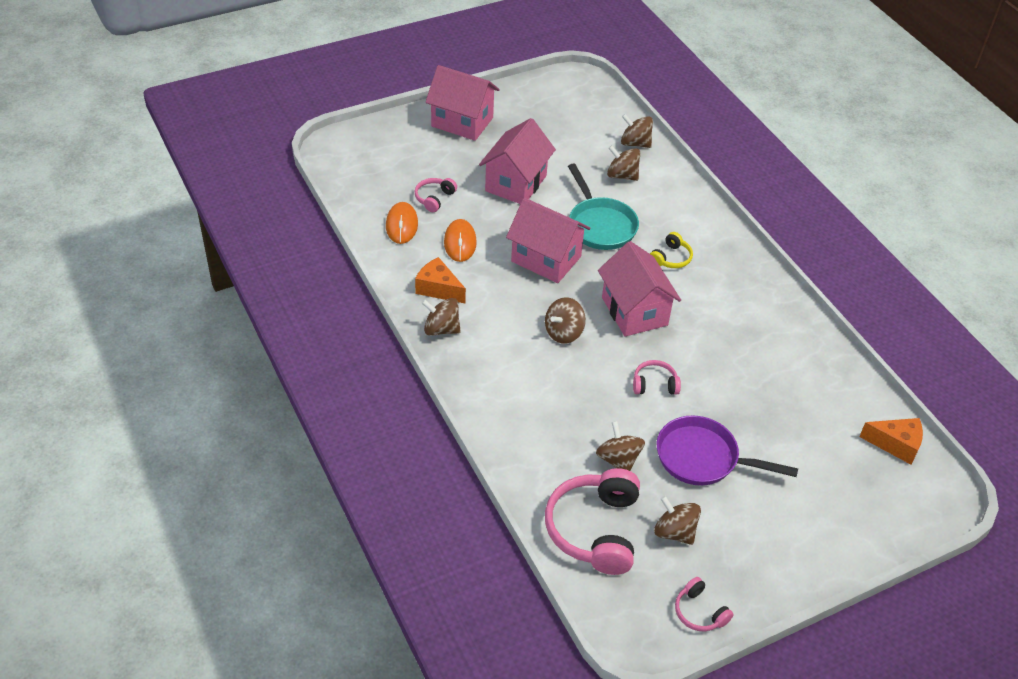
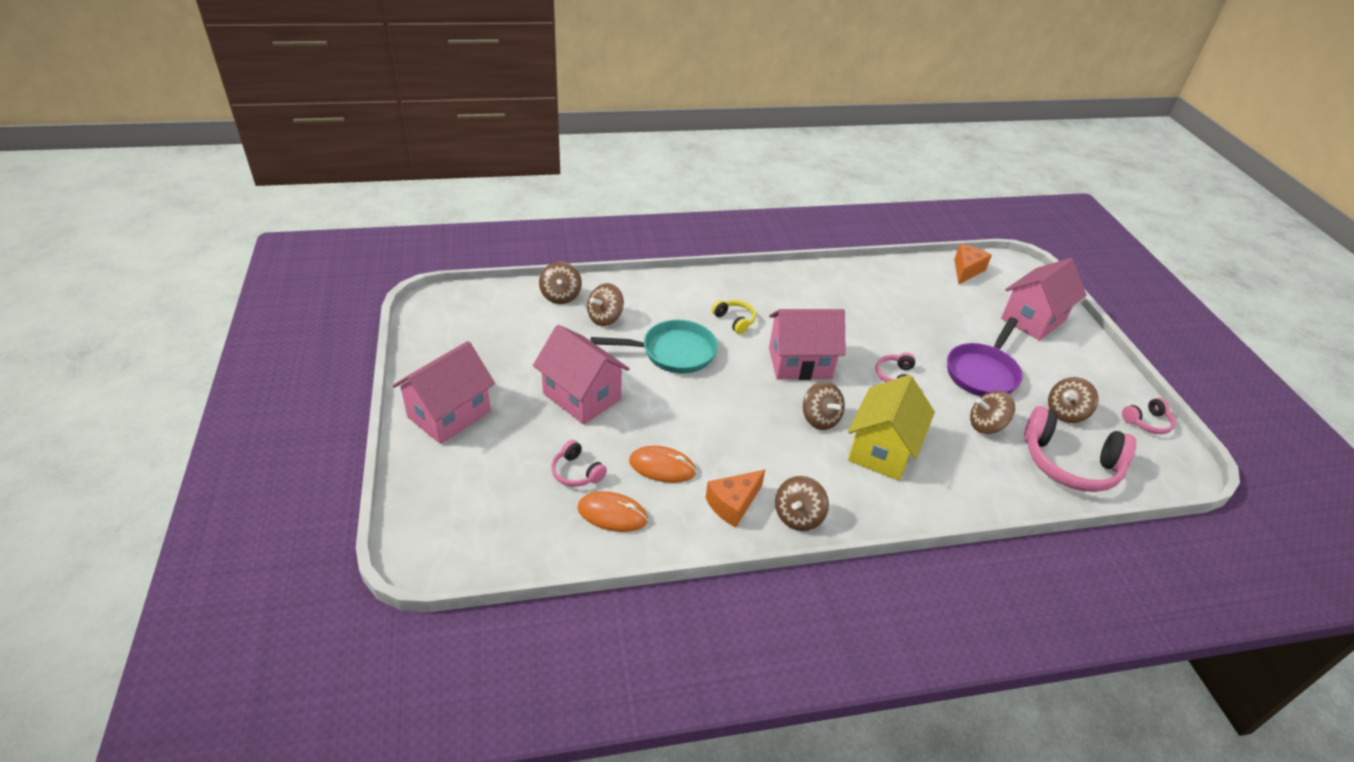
camera: 75 degrees left, 5 degrees down
pink house [506,198,590,283] -> pink house moved to [1001,258,1087,341]
brown spinning top [621,114,653,148] -> brown spinning top turned 45 degrees counterclockwise [539,261,582,304]
none -> yellow house [848,375,935,481]

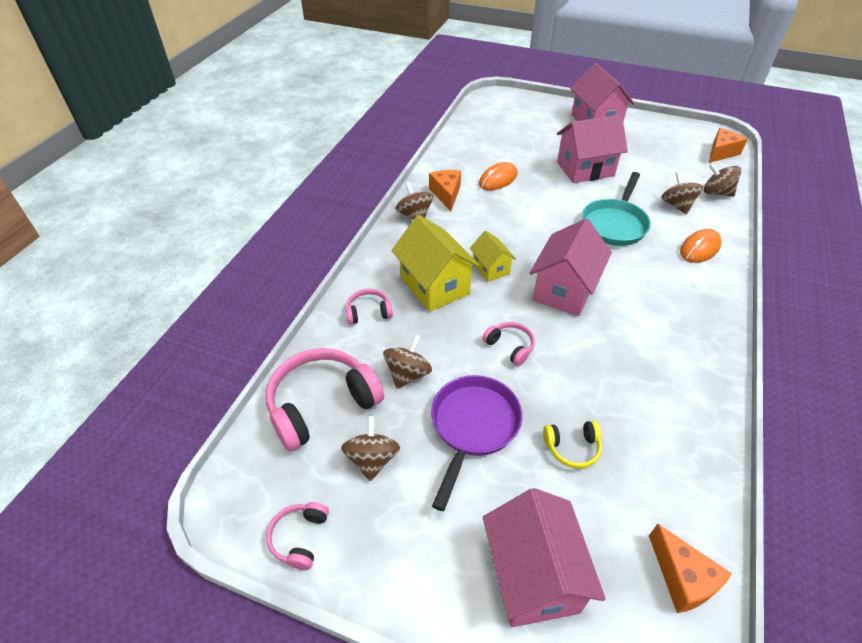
camera: 125 degrees right, 5 degrees up
pink headphones [551,440,607,487] -> pink headphones moved to [346,289,393,325]
orange mouse [577,491,648,532] -> orange mouse moved to [680,229,722,263]
yellow headphones [712,300,756,334] -> yellow headphones moved to [543,421,602,469]
brown spinning top [803,381,845,430] -> yellow house [470,231,516,282]
purple pan [947,317,1023,397] -> purple pan turned 45 degrees clockwise [431,375,522,511]
none -> orange cheese [709,128,748,163]

